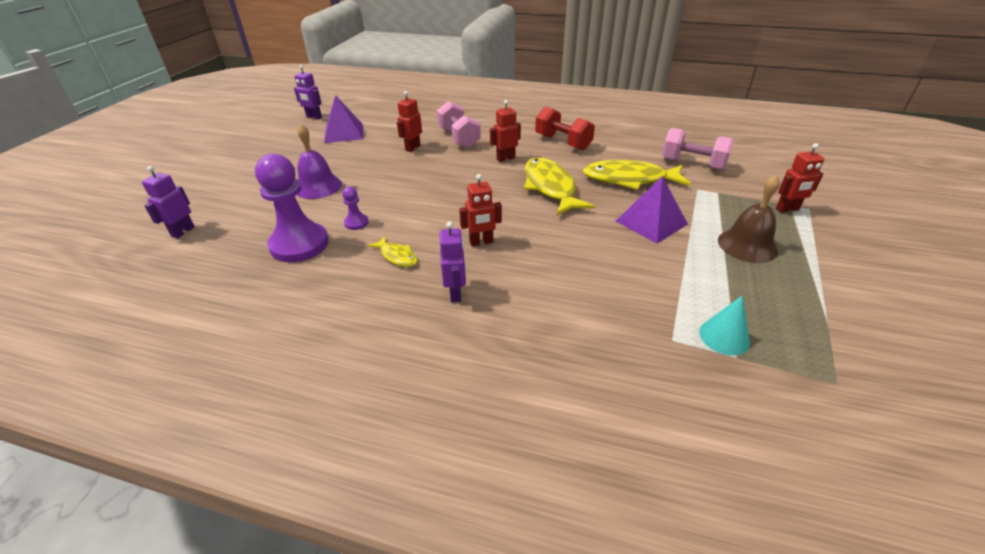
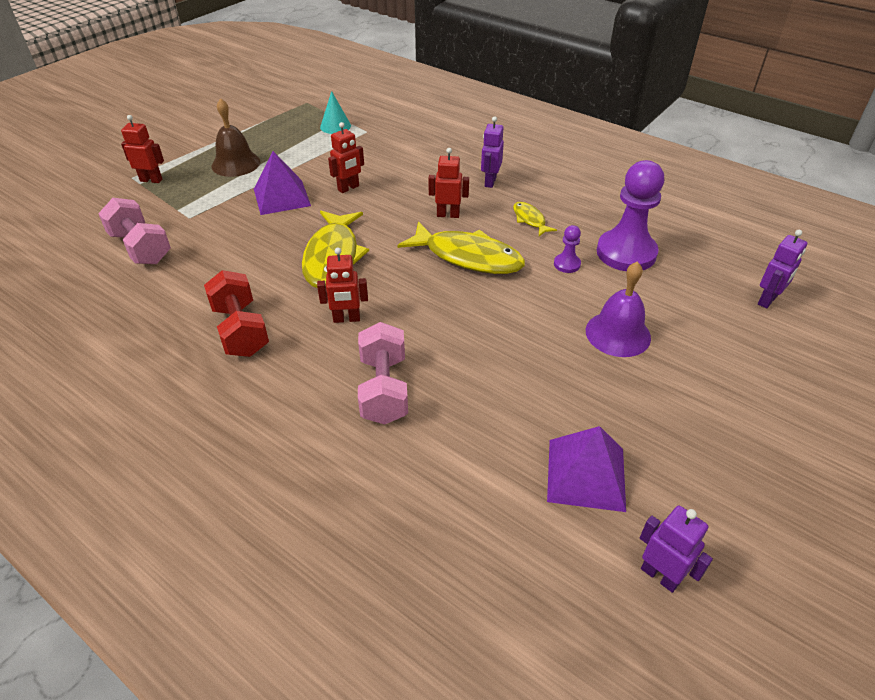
camera: 160 degrees left, 5 degrees up
red robot [397,91,422,152] -> red robot moved to [328,122,364,193]
yellow fish [582,160,691,190] -> yellow fish moved to [397,221,525,274]

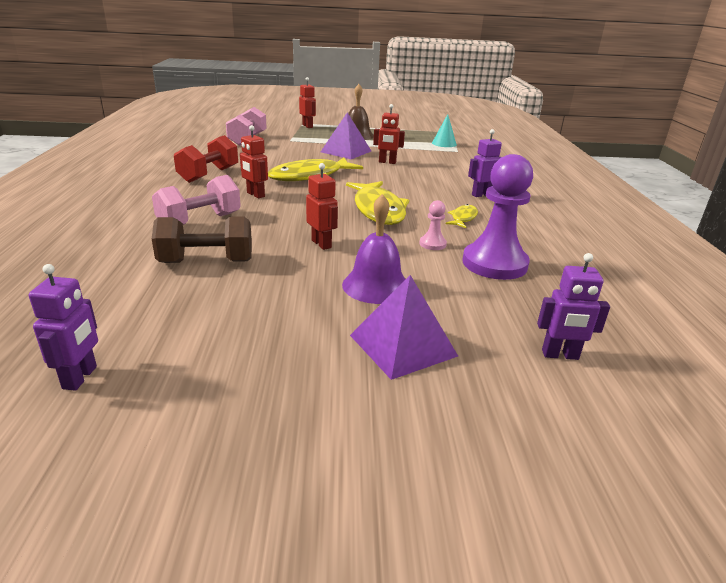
camera: 50 degrees right, 15 degrees down
red robot [429,148,469,218] -> red robot moved to [306,163,338,250]
purple pyramid [547,426,626,512] -> purple pyramid moved to [350,275,458,380]
purple pawn [554,225,581,273] -> pink pawn [420,200,447,250]
none -> brown dumbbell [152,217,252,263]

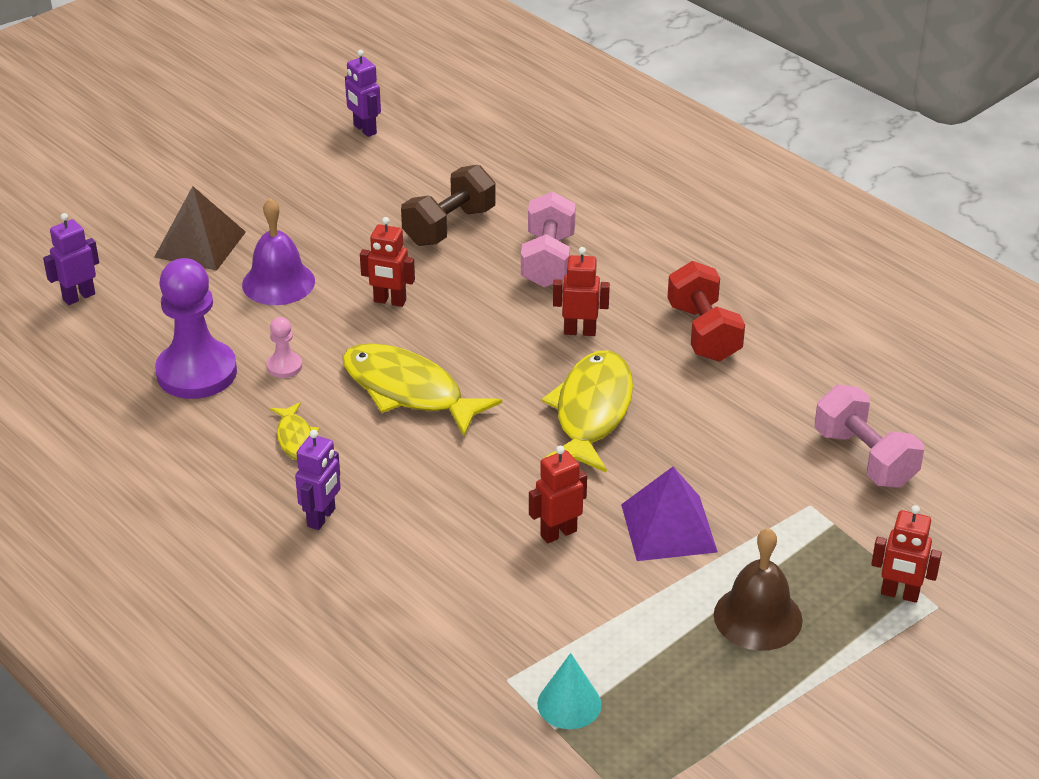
camera: 140 degrees right, 10 degrees up
purple pyramid [350,275,458,380] -> brown pyramid [154,186,246,271]

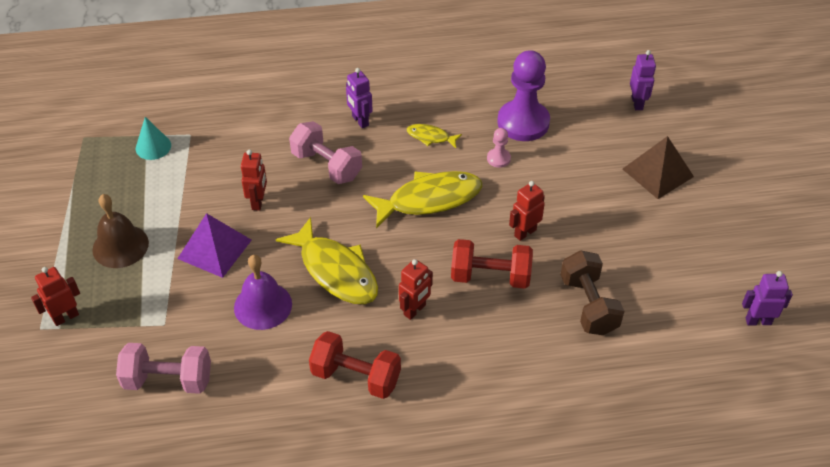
camera: 125 degrees right, 10 degrees up
purple bell [242,198,315,305] -> purple bell moved to [234,255,292,330]
pink dumbbell [521,191,576,288] -> pink dumbbell moved to [289,121,362,184]
none -> red dumbbell [451,239,533,289]

